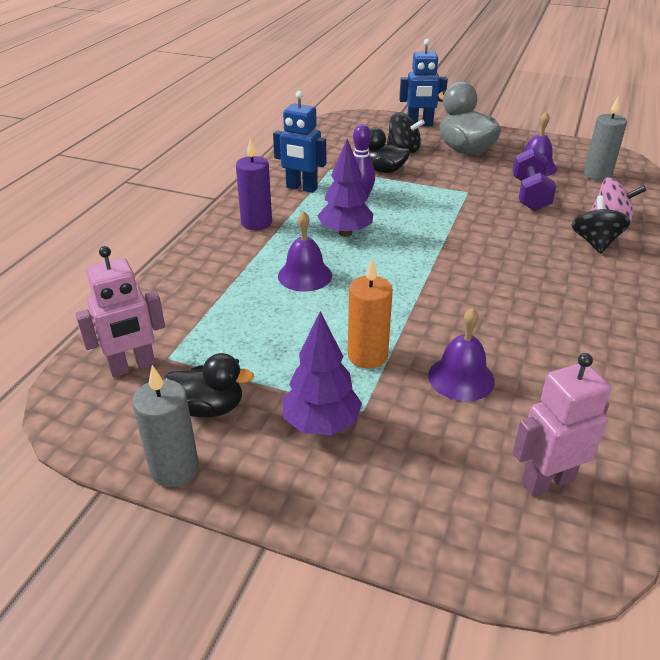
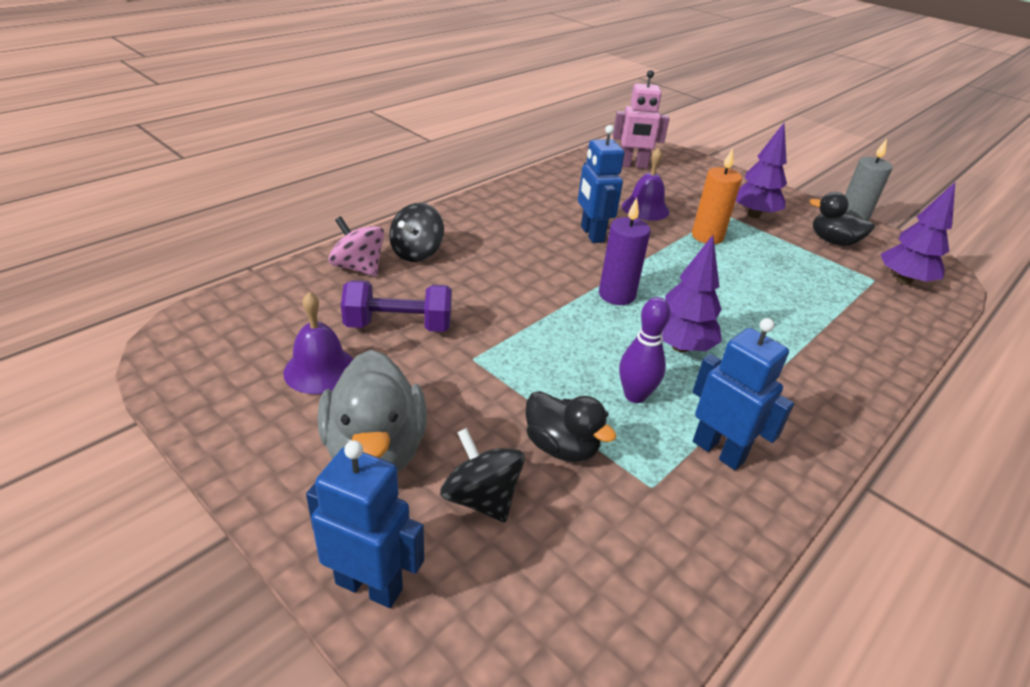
camera: 160 degrees left, 0 degrees up
pink robot [76,246,165,377] -> purple tree [880,182,955,285]
purple candle [236,138,272,230] -> purple candle moved to [599,198,650,305]
purple bell [278,211,332,292] -> none
purple dumbbell [513,148,556,211] -> purple dumbbell turned 60 degrees clockwise [341,280,452,332]
grey candle [583,97,627,181] -> none
none -> blue robot [578,125,625,243]

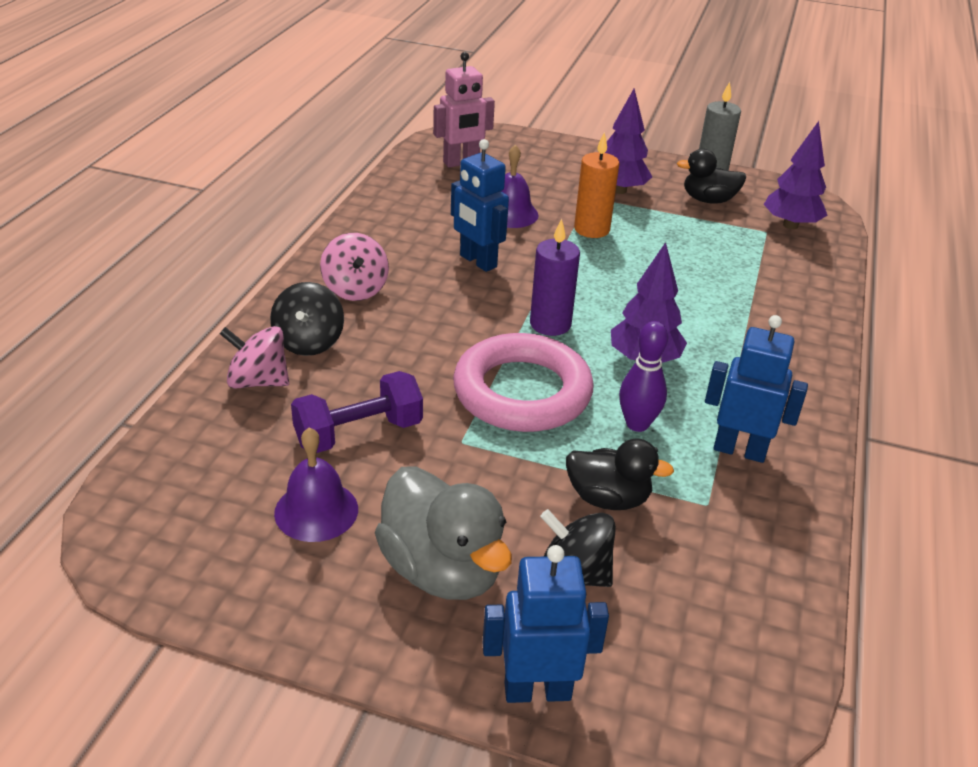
camera: 25 degrees left, 0 degrees up
none -> pink spinning top [320,233,389,301]
none -> pink ring [453,333,594,432]

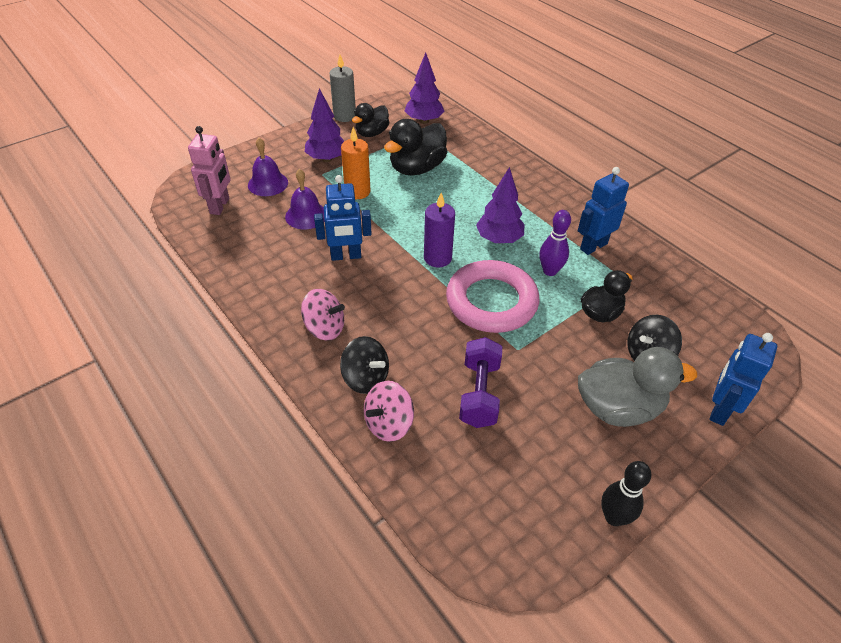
camera: 55 degrees left, 10 degrees up
purple bell [274,427,358,542] -> purple bell moved to [248,138,288,196]
none -> black duck [384,119,447,175]
none -> black bowling pin [601,461,651,526]

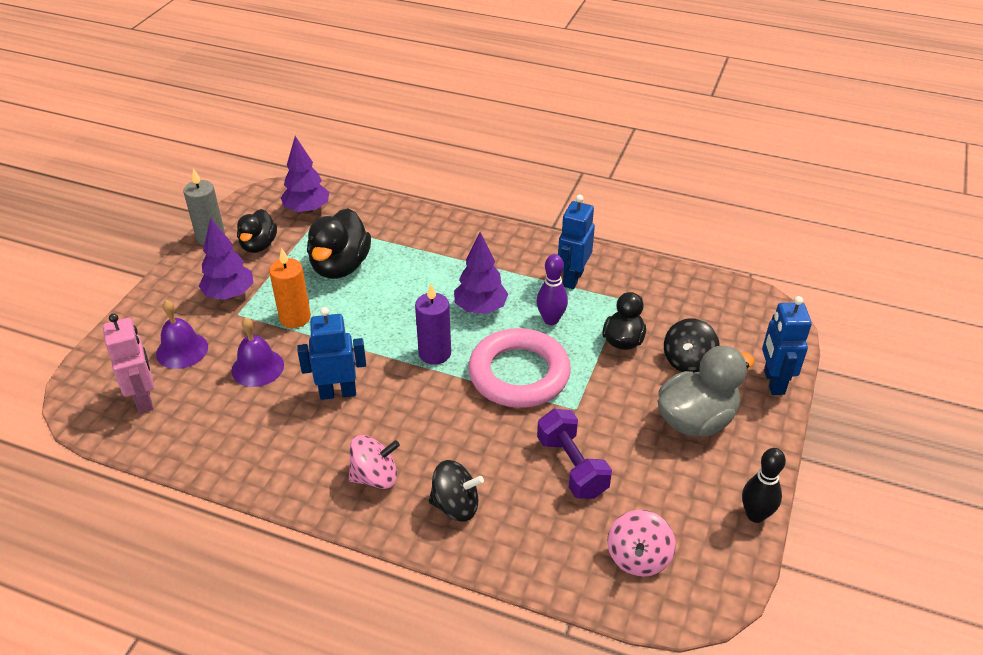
camera: 30 degrees left, 5 degrees down
blue robot [314,175,372,261] -> blue robot turned 150 degrees counterclockwise [297,307,366,400]
pink spinning top [364,381,414,442] -> pink spinning top moved to [607,510,676,577]

